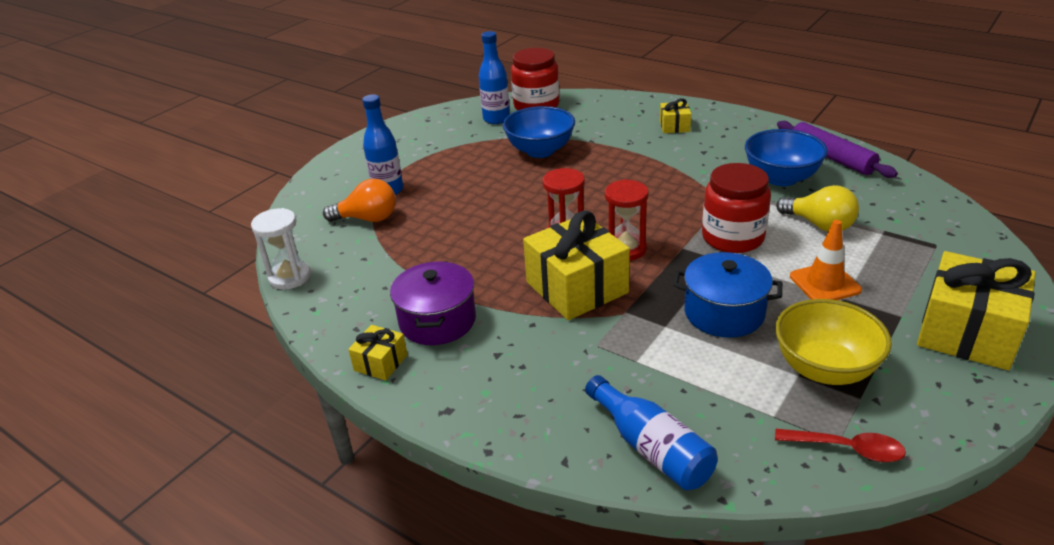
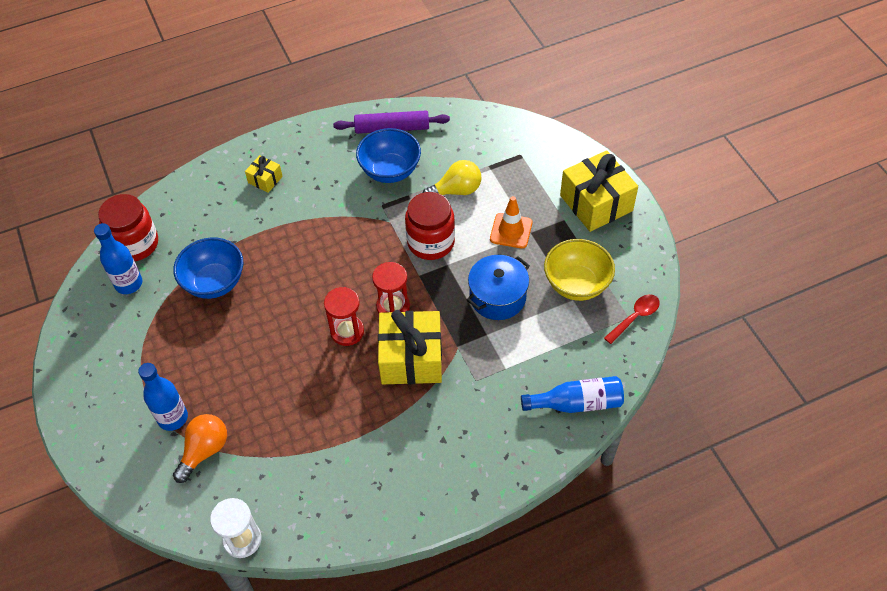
camera: 60 degrees left, 20 degrees up
yellow gift [348,325,408,381] -> none
purple pot [390,261,476,345] -> none

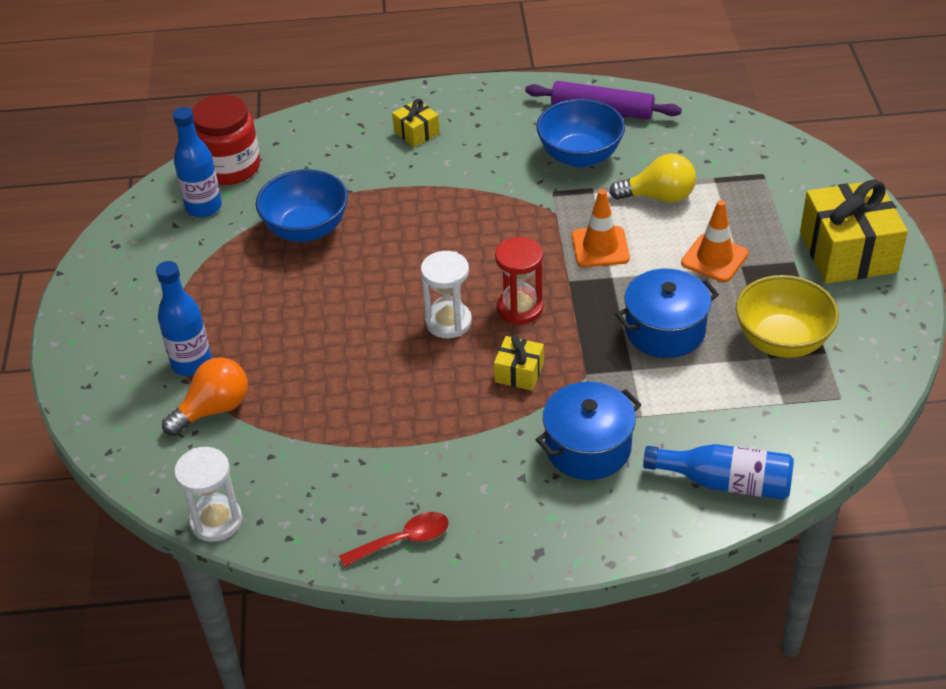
camera: 20 degrees right, 10 degrees down
red hourglass [324,287,364,346] -> white hourglass [421,251,472,338]
yellow gift [378,310,442,384] -> yellow gift [494,335,544,391], size x0.48
red jar [405,192,455,260] -> orange traffic cone [572,189,630,267]
red spoon [604,294,660,344] -> red spoon moved to [339,512,449,567]
none -> blue pot [536,382,642,480]

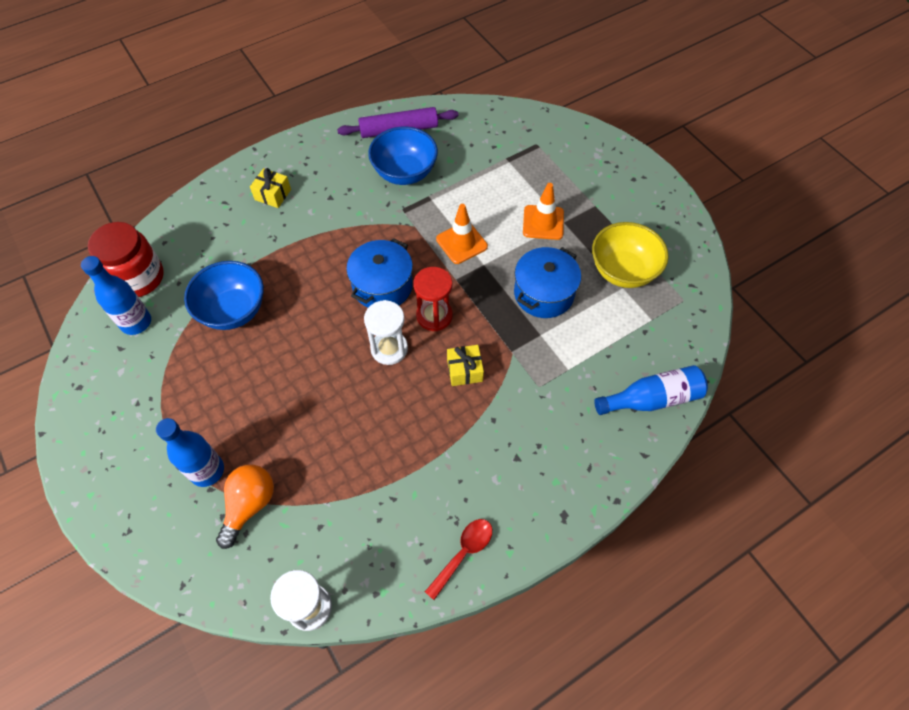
camera: 30 degrees left, 15 degrees up
blue pot [536,382,642,480] -> blue pot moved to [346,238,413,308]
yellow light bulb [609,153,696,202] -> none
yellow gift [800,180,908,284] -> none

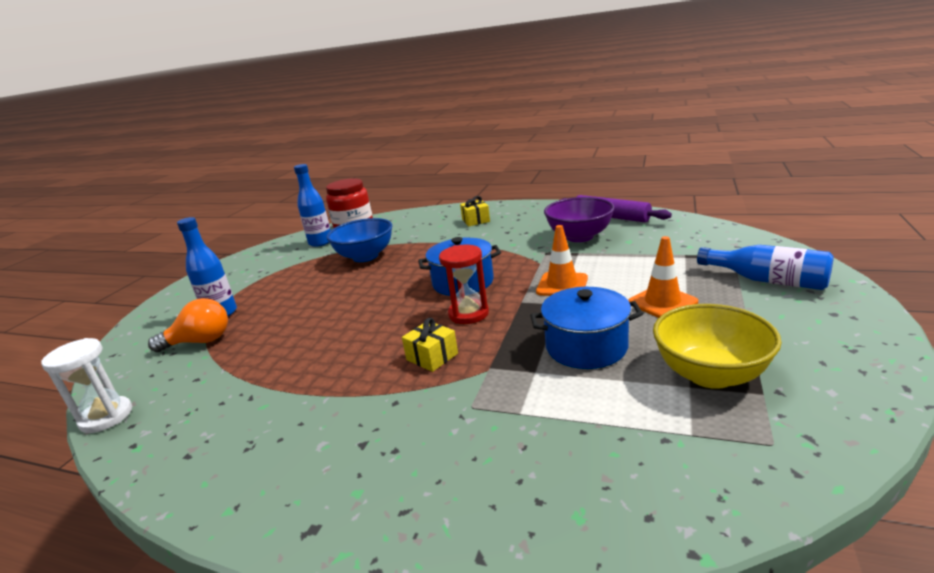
camera: 55 degrees right, 35 degrees down
white hourglass [364,300,408,365] -> none
blue bowl [368,127,438,185] -> purple bowl [544,197,615,242]
red spoon [425,519,492,600] -> none
blue bottle [594,365,708,415] -> blue bottle moved to [697,245,834,290]

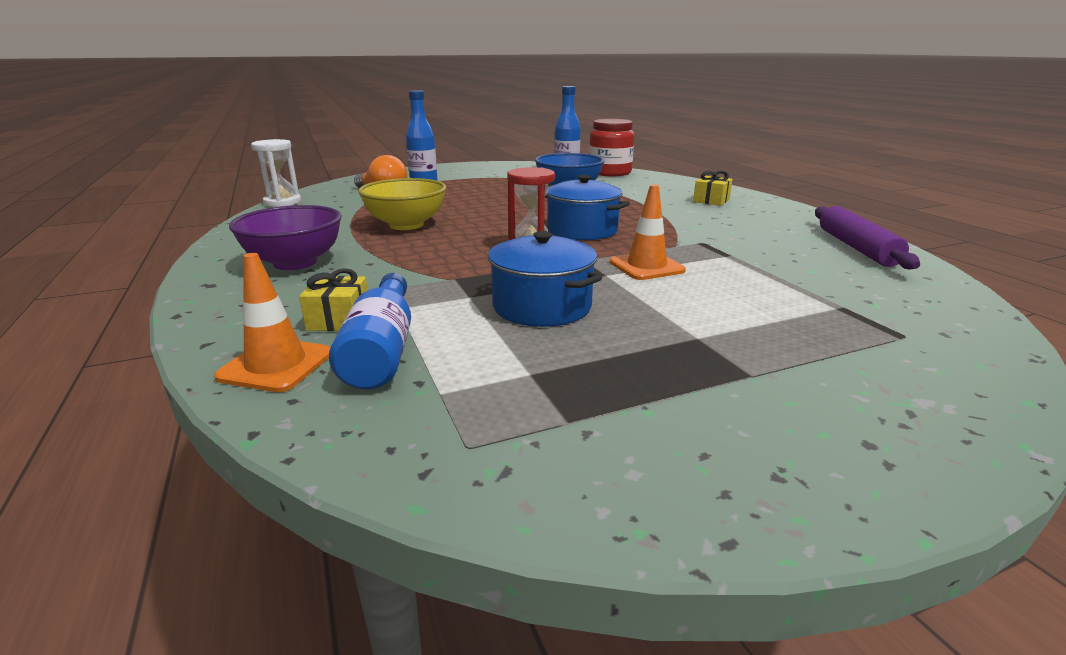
camera: 45 degrees right, 0 degrees up
yellow gift [402,317,458,372] -> yellow gift moved to [299,268,368,331]
purple bowl [544,197,615,242] -> purple bowl moved to [229,205,342,270]
orange traffic cone [628,236,698,318] -> orange traffic cone moved to [214,253,331,392]
yellow bowl [653,304,782,389] -> yellow bowl moved to [358,178,446,230]
blue bottle [697,245,834,290] -> blue bottle moved to [329,273,411,389]

